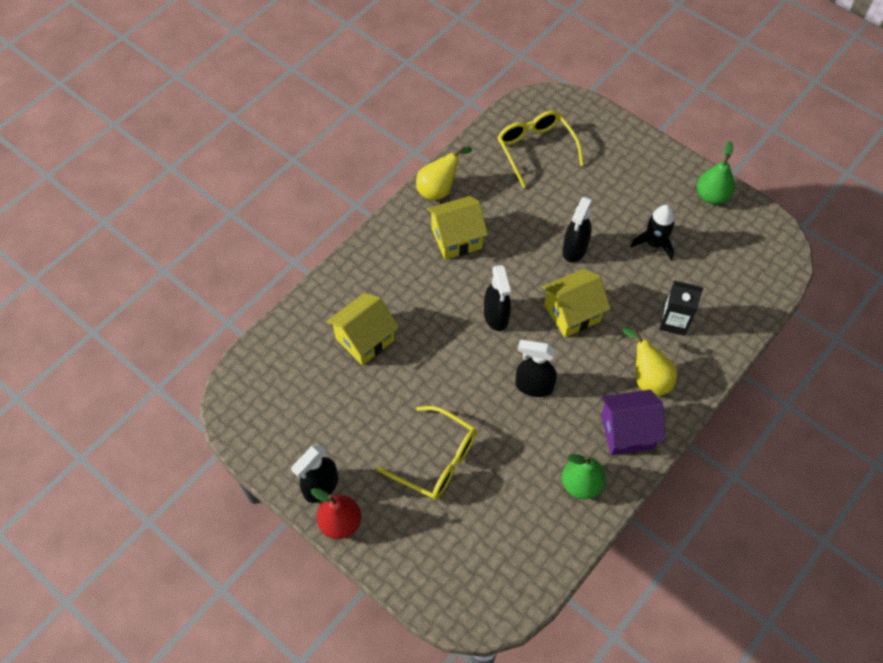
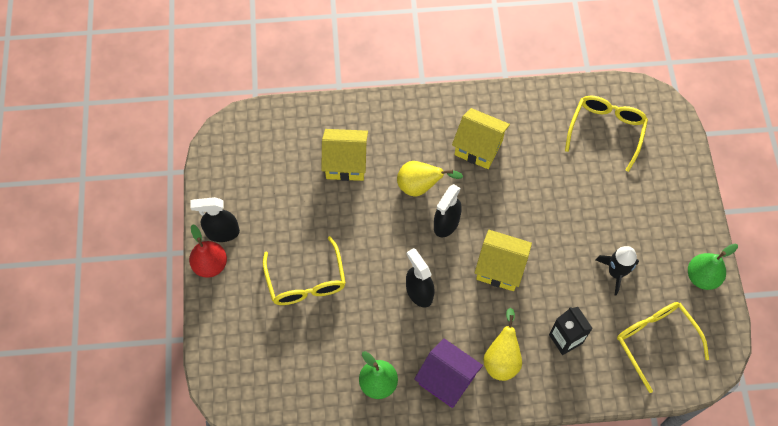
camera: 45 degrees right, 5 degrees up
yellow pear [416,146,472,200] -> yellow pear moved to [397,161,463,197]
black spray bottle [562,196,593,262] -> none
none -> yellow glasses [617,302,709,393]

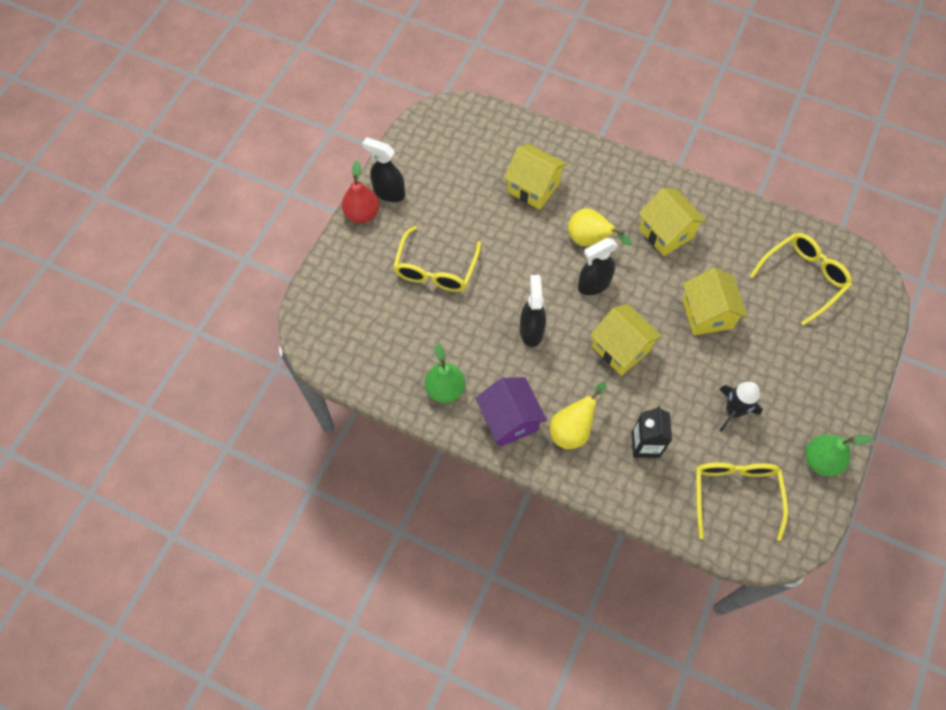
camera: 30 degrees right, 0 degrees up
none -> yellow house [682,268,748,335]

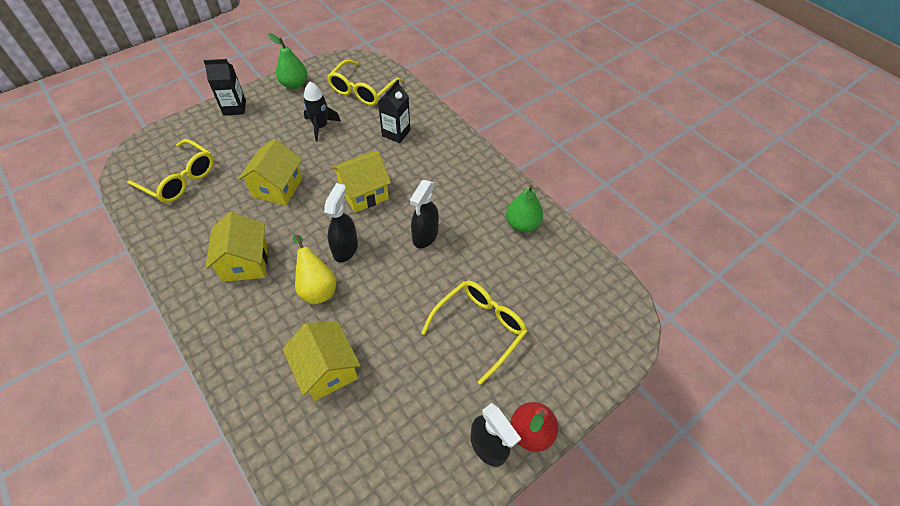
camera: 155 degrees left, 10 degrees down
purple house [475,377,547,447] -> none
yellow pear [550,382,606,449] -> none
black spray bottle [578,238,618,295] -> black spray bottle turned 75 degrees counterclockwise [324,183,358,262]
yellow house [590,304,662,376] -> yellow house turned 75 degrees clockwise [331,151,391,213]
yellow glasses [750,233,852,326] -> yellow glasses turned 135 degrees counterclockwise [127,139,214,203]
none -> black carton [203,59,246,116]

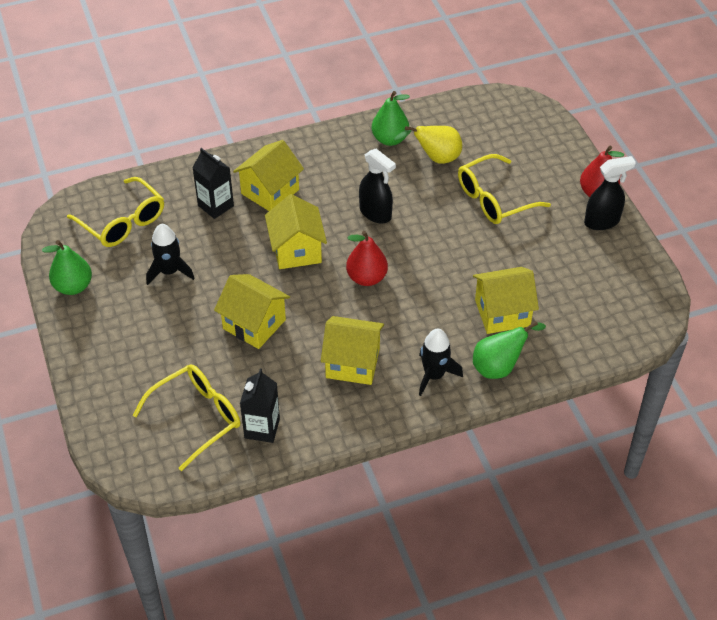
camera: 70 degrees left, 5 degrees down
black carton [203,59,246,116] -> black carton moved to [240,369,280,443]
yellow pear [293,235,337,305] -> yellow pear moved to [394,126,462,164]
black spray bottle [324,183,358,262] -> red pear [346,231,388,286]
yellow glasses [421,280,527,385] -> yellow glasses turned 90 degrees counterclockwise [458,154,551,224]
none -> yellow house [233,140,304,211]
none -> black rocket [419,329,463,396]
none -> green pear [473,321,546,379]

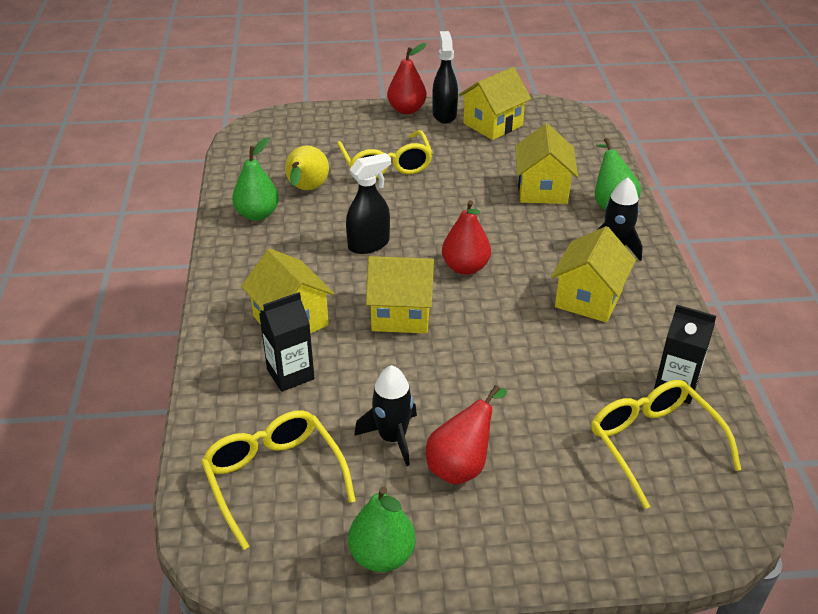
camera: 75 degrees left, 10 degrees down
yellow glasses [67,177,164,247] -> yellow glasses turned 90 degrees counterclockwise [201,410,356,550]
yellow house [214,274,290,349] -> yellow house moved to [459,67,531,140]
none -> red pear [426,385,507,485]

